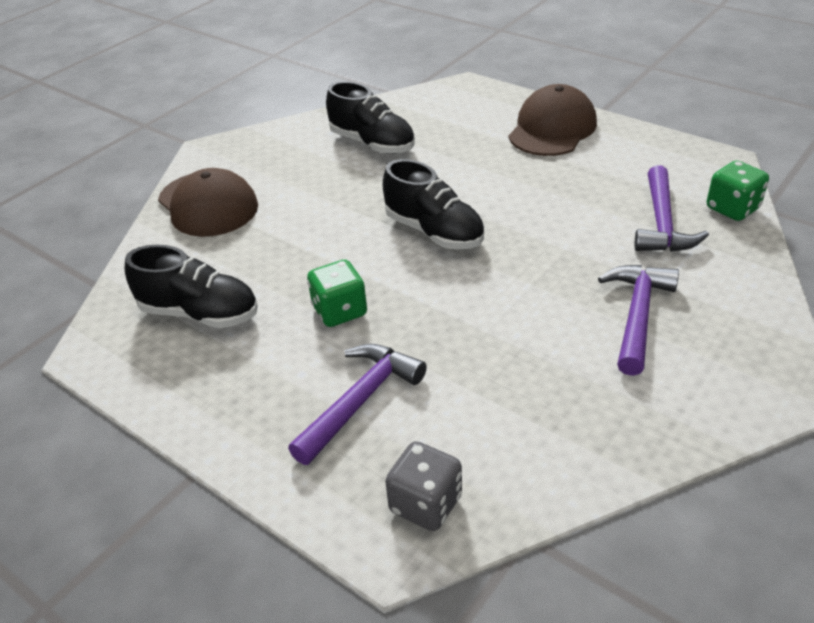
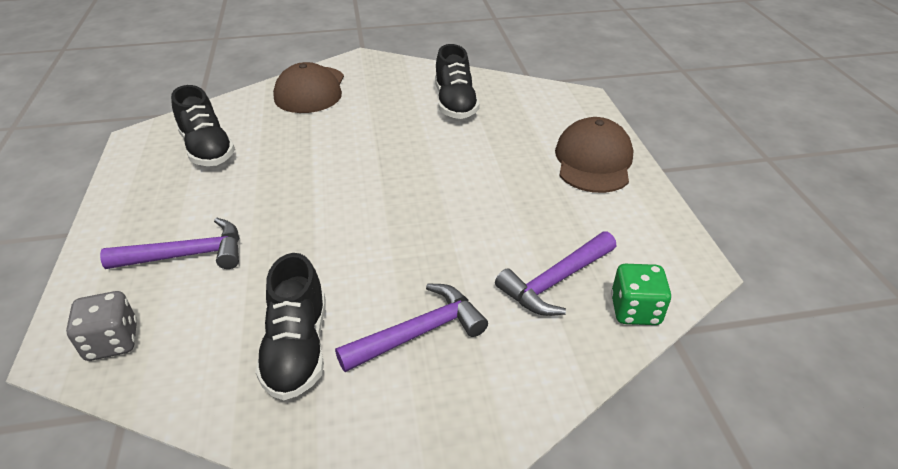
camera: 40 degrees right, 0 degrees up
green dice [307,260,367,327] -> none
black shoe [383,159,484,250] -> black shoe moved to [255,253,325,400]
brown cap [509,84,597,156] -> brown cap turned 60 degrees counterclockwise [555,117,633,193]

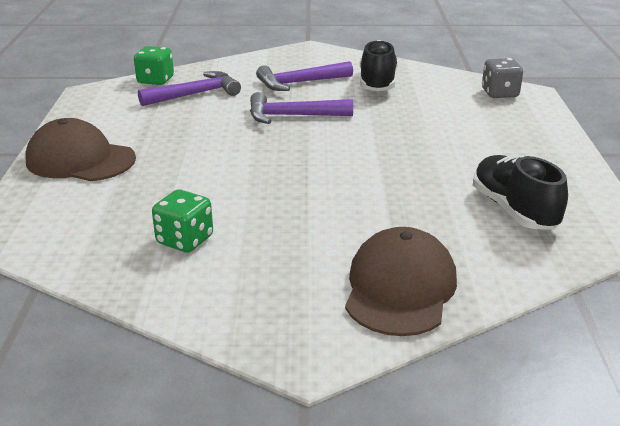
camera: 170 degrees left, 10 degrees down
purple hammer [100,218,239,269] -> purple hammer moved to [250,92,353,124]
black shoe [435,44,480,119] -> green dice [152,189,213,252]
brown cap [555,117,633,193] -> brown cap turned 90 degrees clockwise [25,118,136,181]

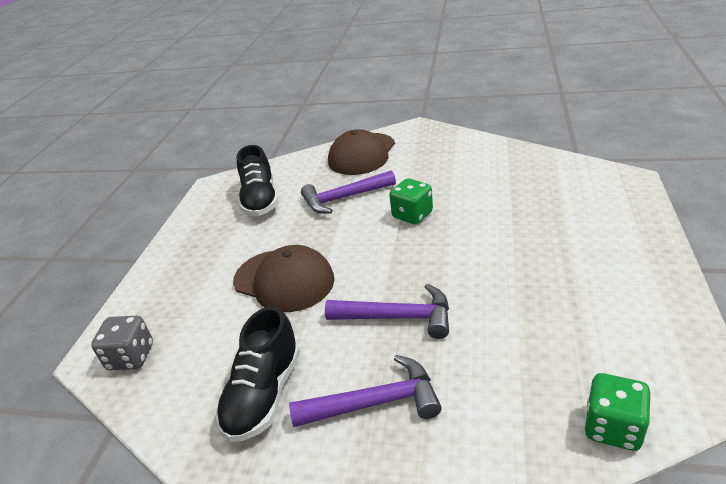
camera: 165 degrees left, 5 degrees up
brown cap [25,118,136,181] -> brown cap moved to [233,245,334,312]
purple hammer [138,71,241,106] -> purple hammer moved to [301,170,396,214]
green dice [152,189,213,252] -> green dice moved to [389,178,433,224]

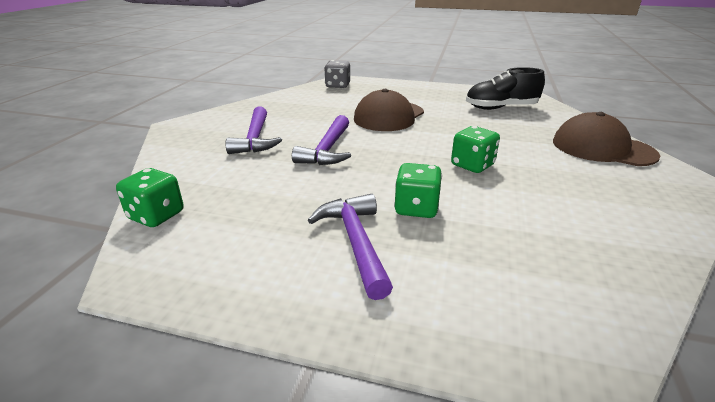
camera: 90 degrees right, 5 degrees down
black shoe [216,306,300,442] -> none
purple hammer [301,170,396,214] -> purple hammer moved to [308,194,393,300]
none -> green dice [394,163,442,218]

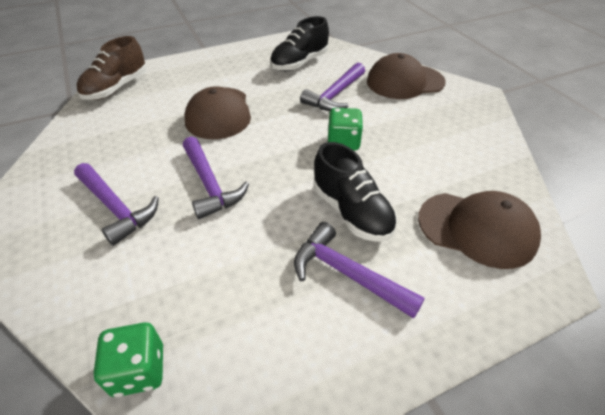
camera: 40 degrees left, 15 degrees up
grey dice [324,60,350,88] -> brown shoe [77,36,146,100]
green dice [394,163,442,218] -> black shoe [313,142,397,242]
none -> purple hammer [300,63,365,111]
none -> brown cap [418,191,541,269]

